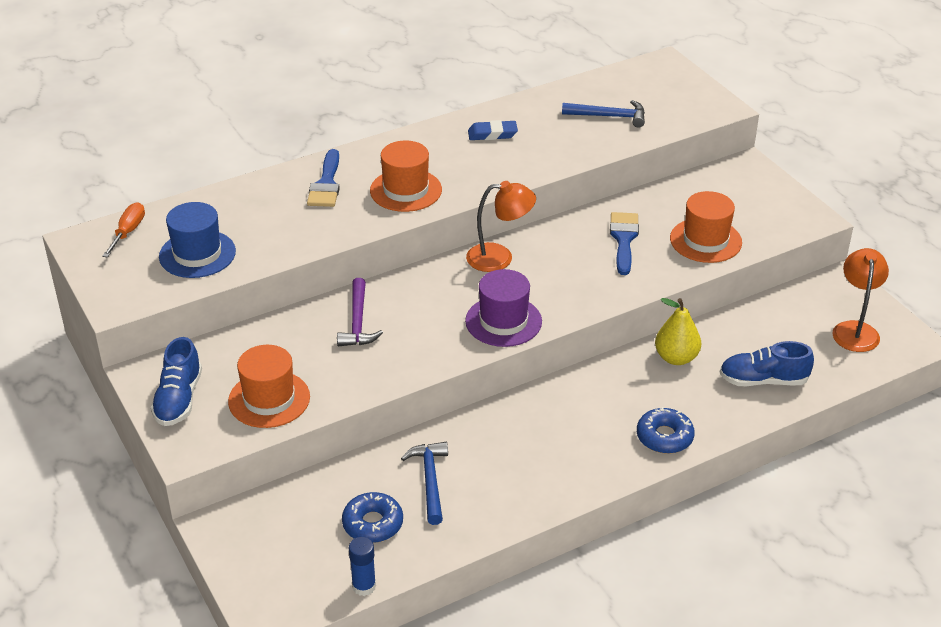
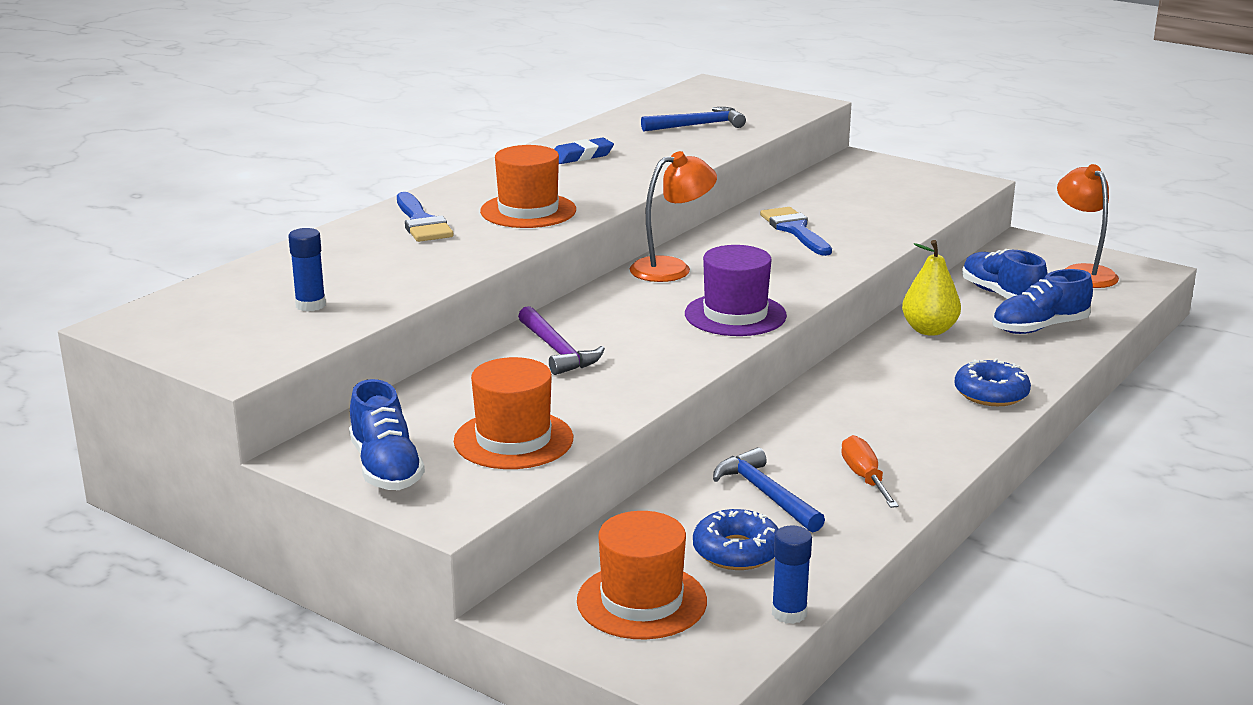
camera: 25 degrees left, 15 degrees down
orange screwdriver [102,203,145,257] -> orange screwdriver moved to [841,435,899,508]
blue hat [159,202,236,278] -> blue glue stick [288,228,326,312]
orange hat [670,191,742,263] -> orange hat moved to [577,511,707,639]
none -> blue shoe [962,249,1048,299]

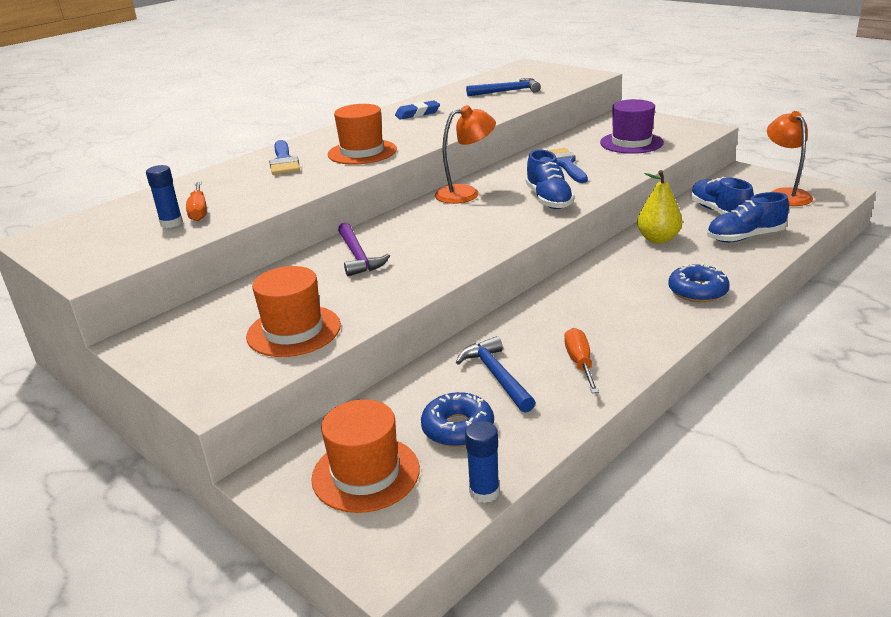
camera: 10 degrees right, 5 degrees up
blue shoe [349,379,425,490] -> blue shoe moved to [525,150,575,209]
purple hat [685,245,787,336] -> purple hat moved to [600,99,664,154]
none -> orange screwdriver [186,181,207,221]

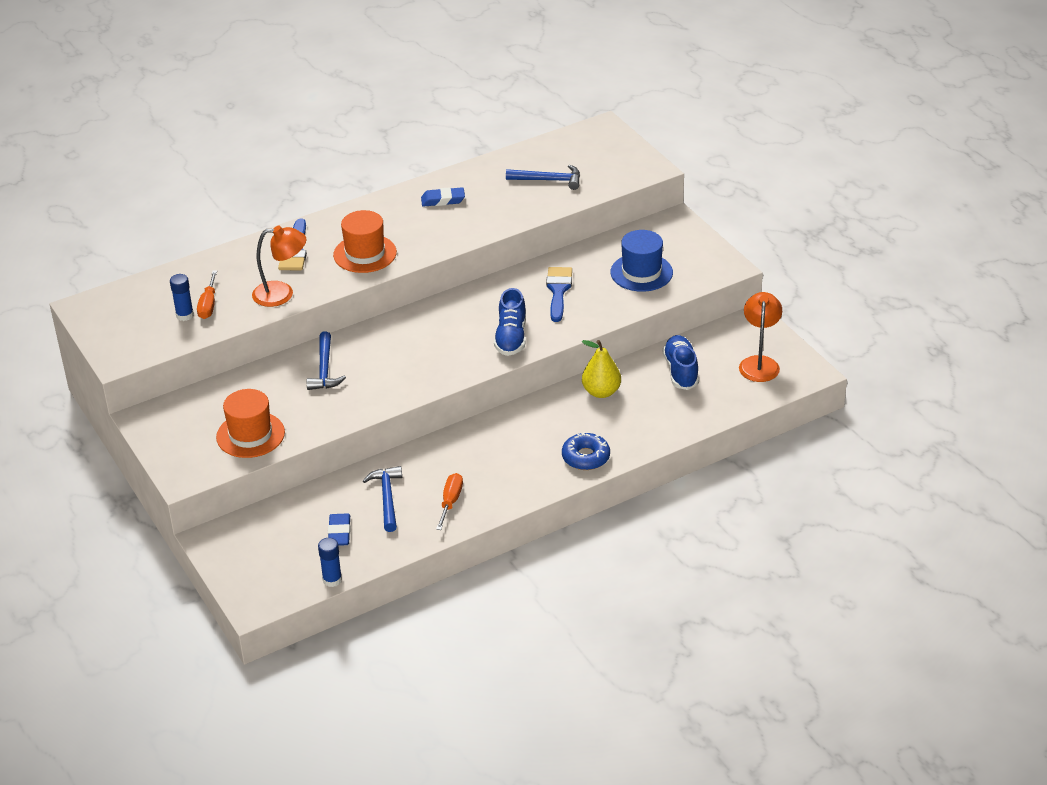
camera: 15 degrees right, 10 degrees up
orange hat [311,399,420,513] -> none
purple hammer [338,223,390,276] -> blue hammer [307,331,346,390]
blue donut [421,392,494,447] -> blue eraser [328,513,351,546]
orange lamp [435,105,496,204] -> orange lamp moved to [252,226,307,307]
purple hat [600,99,664,154] -> blue hat [610,230,673,292]
blue shoe [707,192,789,242] -> none

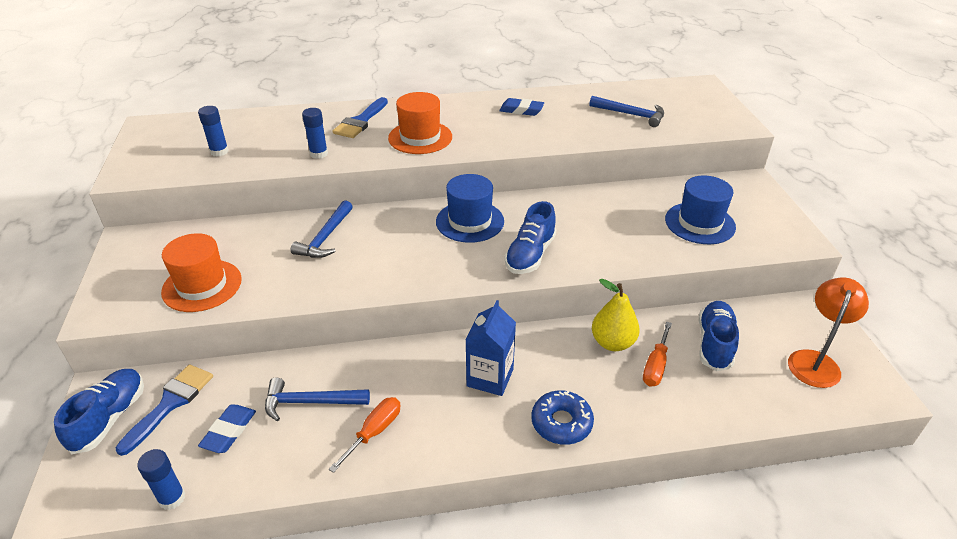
camera: 20 degrees right, 0 degrees up
orange screwdriver [197,270,217,319] -> orange screwdriver moved to [643,322,672,387]
orange lamp [252,226,307,307] -> blue glue stick [302,108,328,159]
blue hammer [363,466,402,532] -> blue hammer turned 105 degrees counterclockwise [265,377,370,421]
blue brush [546,267,572,322] -> blue brush moved to [116,365,213,456]
none -> blue shoe [54,369,144,454]
none -> blue hat [436,174,504,243]
none -> blue carton [466,300,516,396]

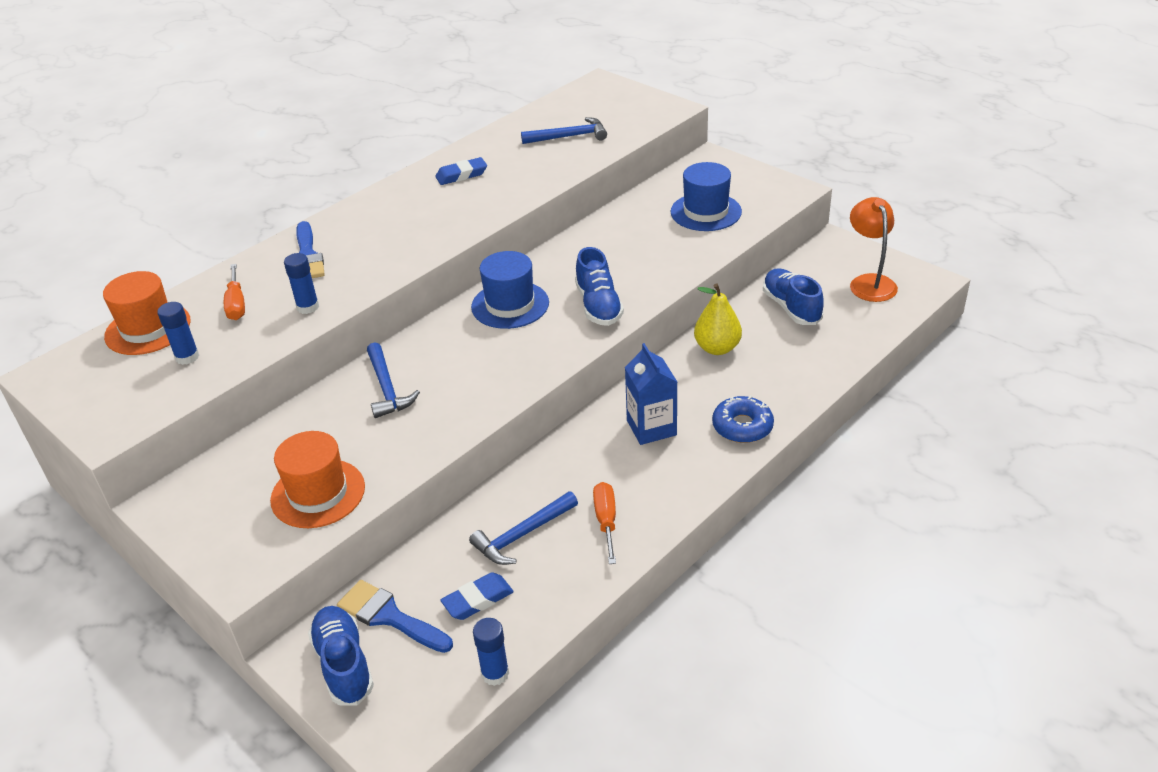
camera: 35 degrees left, 0 degrees up
blue brush [116,365,213,456] -> blue brush turned 45 degrees counterclockwise [337,580,453,653]
blue eraser [198,405,256,453] -> blue eraser turned 75 degrees clockwise [441,572,514,620]
orange hat [388,92,452,154] -> orange hat moved to [103,271,191,355]
orange screwdriver [643,322,672,387] -> orange screwdriver moved to [224,264,245,320]

